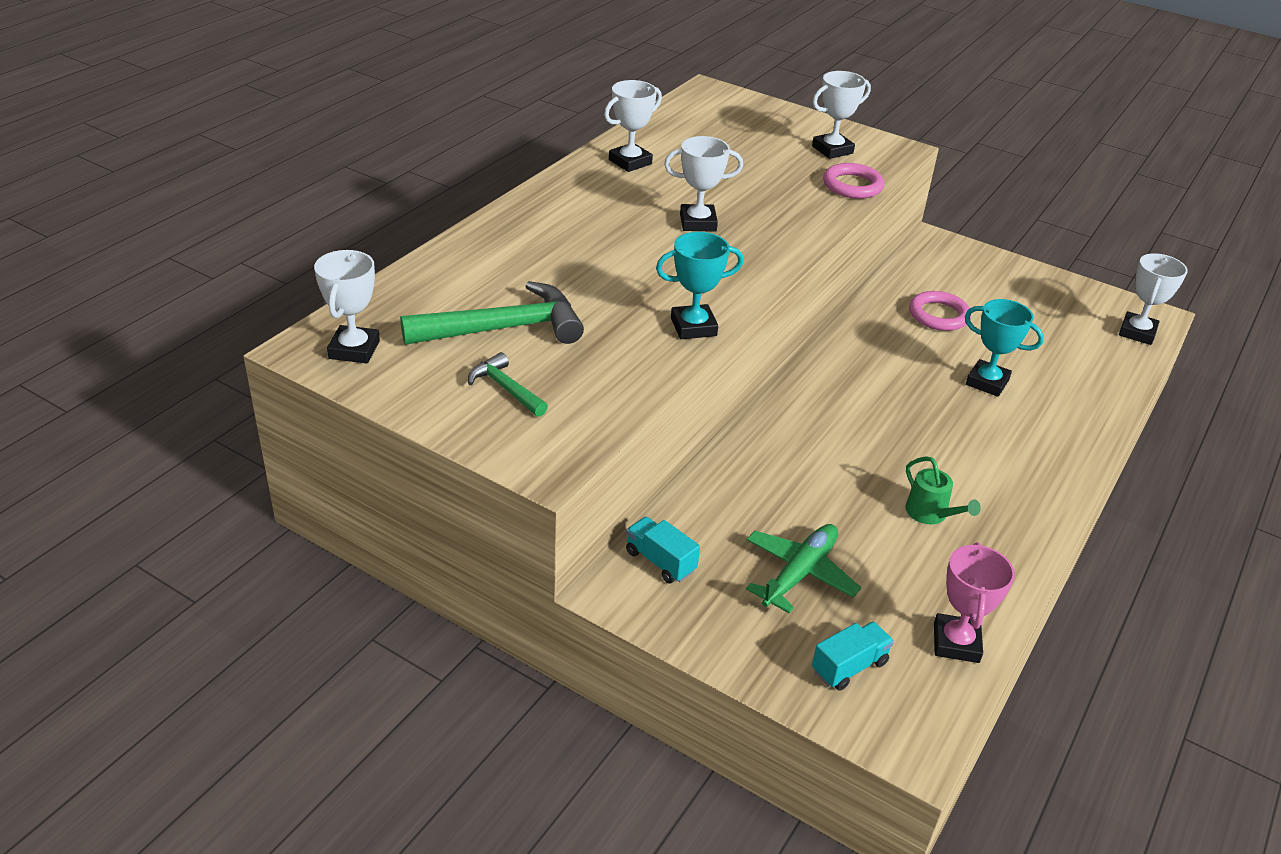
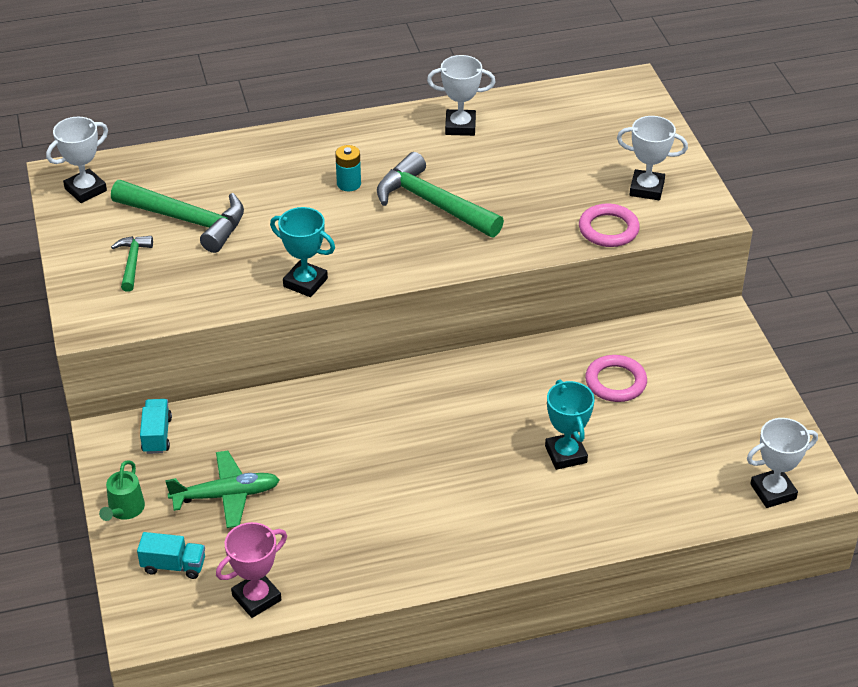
camera: 45 degrees right, 5 degrees up
white trophy [664,136,743,232] -> green hammer [377,152,504,237]
green watering can [905,456,981,524] -> green watering can moved to [99,460,145,521]
none -> turquoise battery [335,145,361,191]

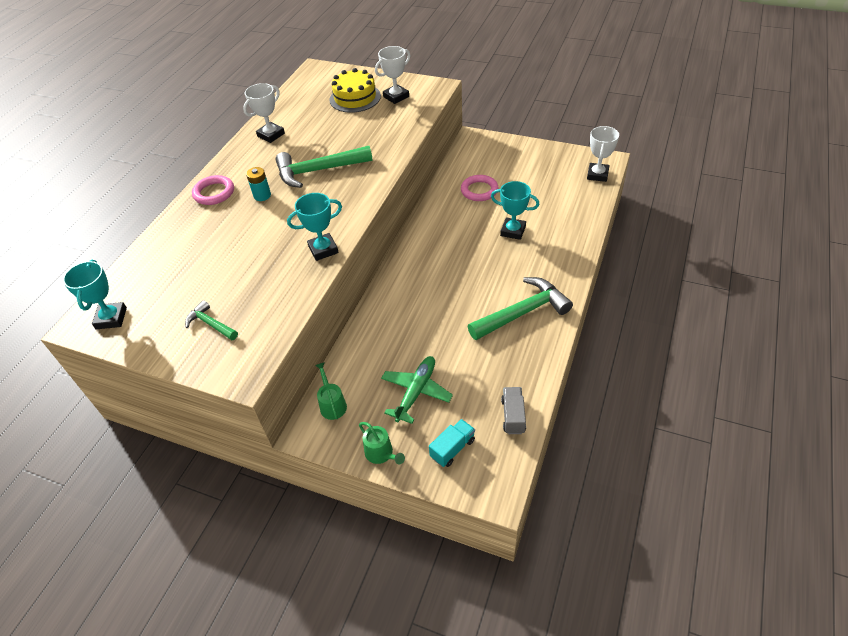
camera: 50 degrees left, 5 degrees up
white trophy [46,117,108,203] -> turquoise trophy [63,260,127,329]
green hammer [111,180,244,253] -> green hammer moved to [468,277,573,340]
turquoise truck [140,399,172,454] -> green watering can [315,362,347,420]
pink trophy [216,522,287,618] -> grey truck [501,387,526,434]
pink ring [579,203,640,247] -> pink ring moved to [192,175,234,205]
none -> yellow cake [330,68,381,113]

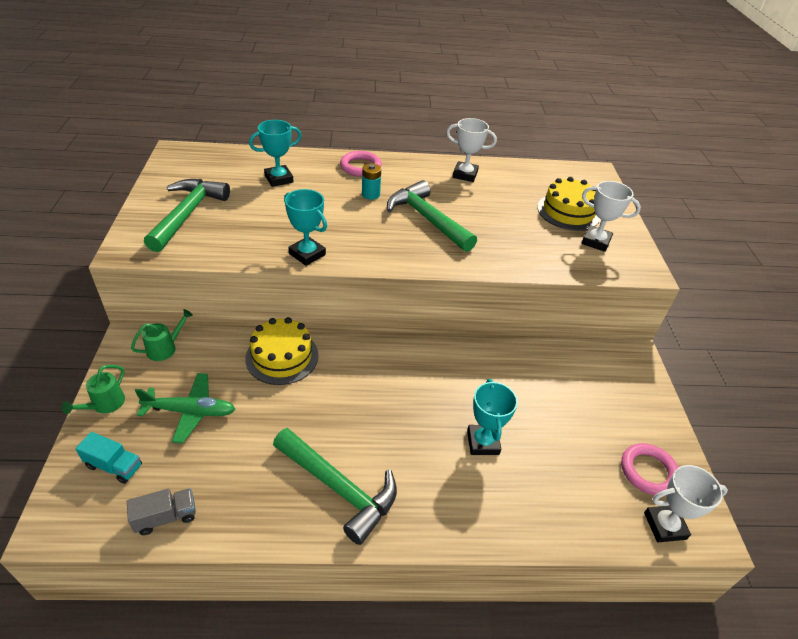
camera: 60 degrees right, 5 degrees down
turquoise trophy [63,260,127,329] -> turquoise trophy moved to [249,120,302,187]
green hammer [185,300,238,340] -> green hammer [144,179,230,252], size x1.92
pink ring [461,175,499,201] -> pink ring moved to [621,443,679,495]
none -> yellow cake [245,317,318,385]

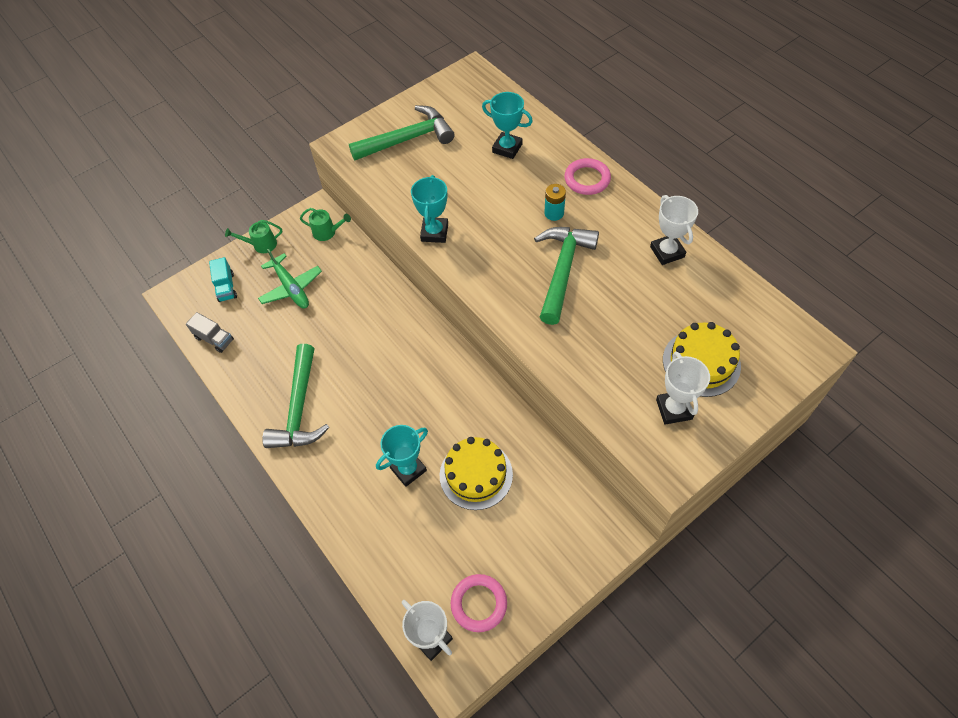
camera: 60 degrees right, 15 degrees up
yellow cake [245,317,318,385] -> yellow cake moved to [440,437,513,510]

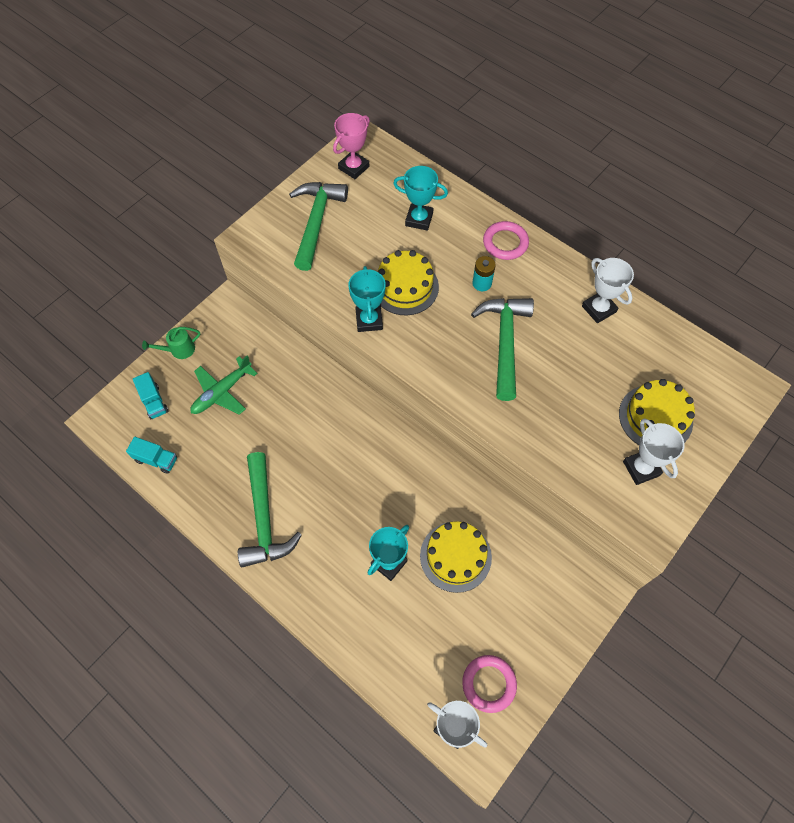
camera: 15 degrees left, 5 degrees up
grey truck [186,312,234,353] -> turquoise truck [126,437,177,474]
green plane [258,249,322,309] -> green plane turned 90 degrees clockwise [190,355,258,415]
green watering can [300,208,351,241] -> none
green hammer [349,105,455,160] -> green hammer turned 45 degrees counterclockwise [289,182,348,271]
none -> pink trophy [333,113,370,179]
none -> yellow cake [378,250,439,315]

